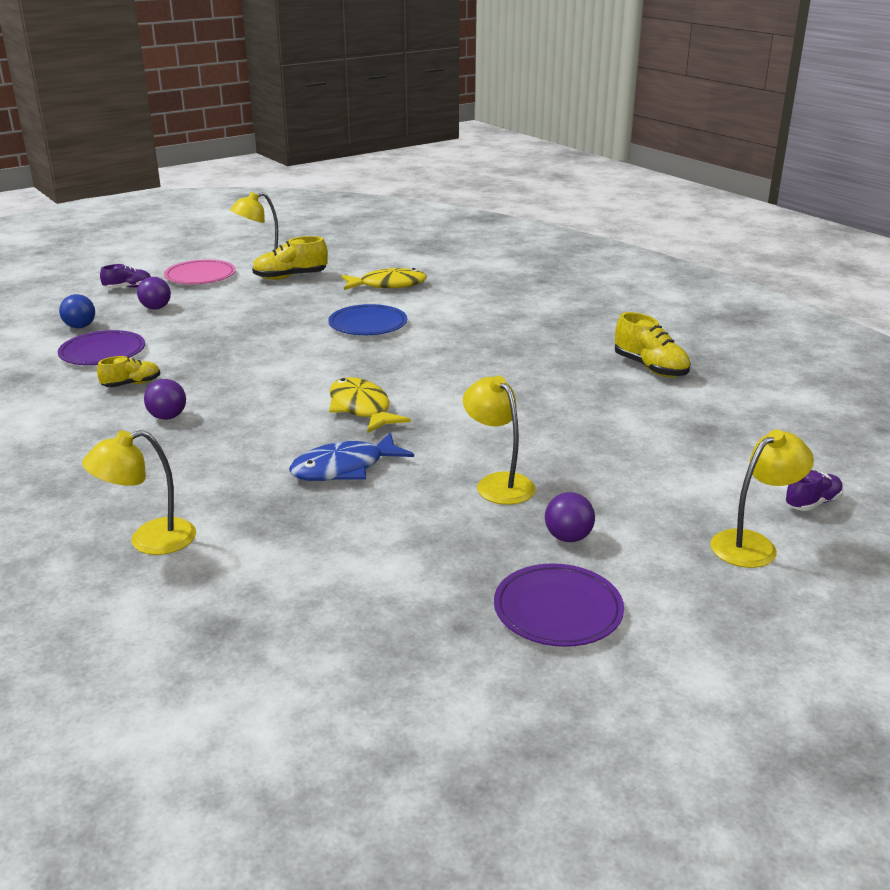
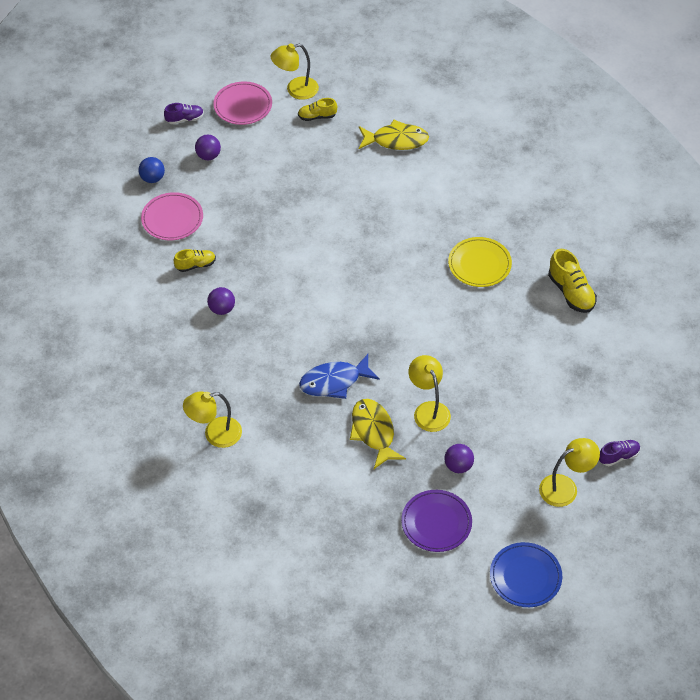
camera: 10 degrees right, 25 degrees up
purple plate [58,330,145,365] -> pink plate [141,192,203,240]
yellow shoe [252,236,328,280] -> yellow shoe [298,98,337,121], size x0.63
blue plate [328,304,407,335] -> blue plate moved to [490,542,562,607]
yellow fish [329,377,411,433] -> yellow fish moved to [350,399,406,469]
none -> yellow plate [448,237,512,287]

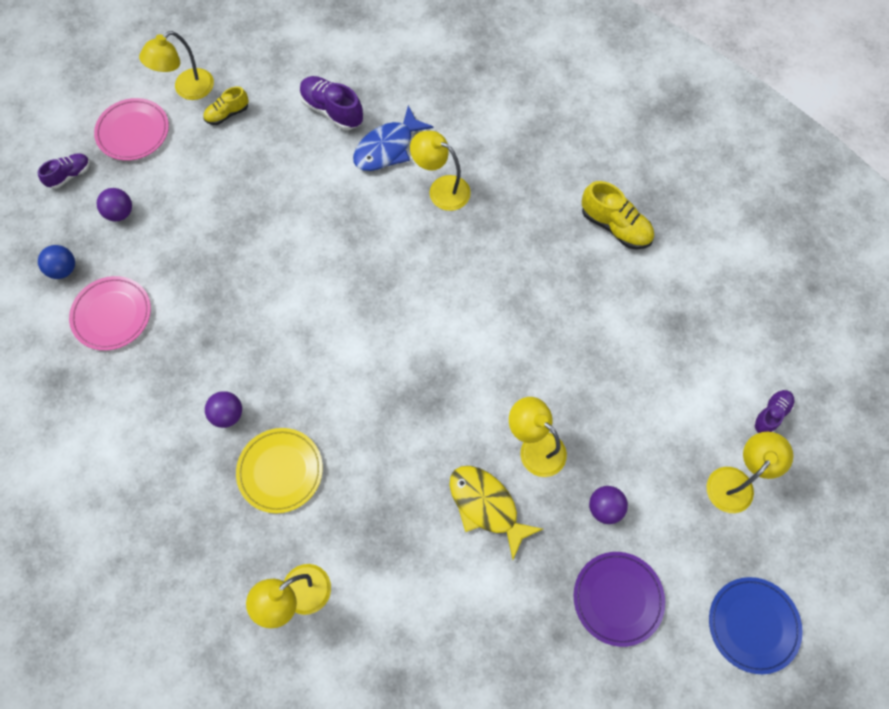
camera: 25 degrees left, 15 degrees up
yellow shoe [174,249,216,272] -> none
blue fish [299,354,380,399] -> blue fish moved to [353,105,433,171]
yellow fish [359,120,429,150] -> purple shoe [299,76,363,130]
yellow plate [448,237,512,287] -> yellow plate moved to [236,428,323,513]
none -> yellow lamp [410,131,471,211]

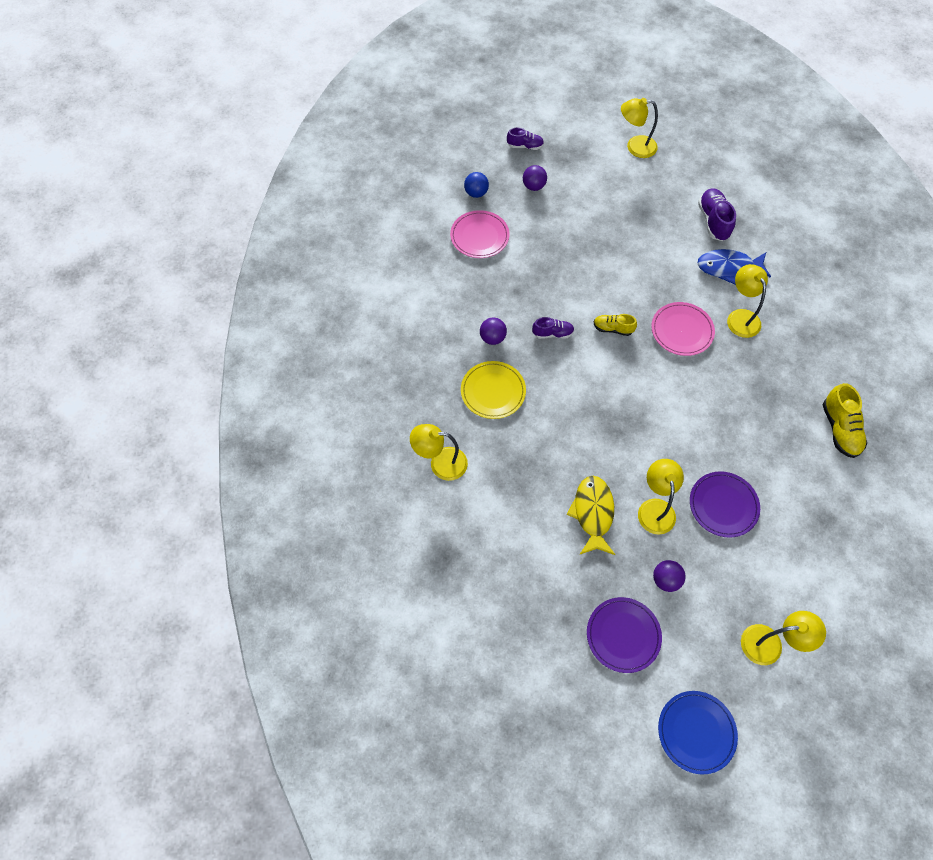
camera: 45 degrees right, 5 degrees down
pink plate [94,98,169,161] -> pink plate moved to [651,302,715,356]
yellow shoe [203,87,249,125] -> yellow shoe moved to [594,314,637,336]
purple shoe [753,390,795,433] -> purple shoe moved to [532,317,574,339]
none -> purple plate [690,471,760,538]

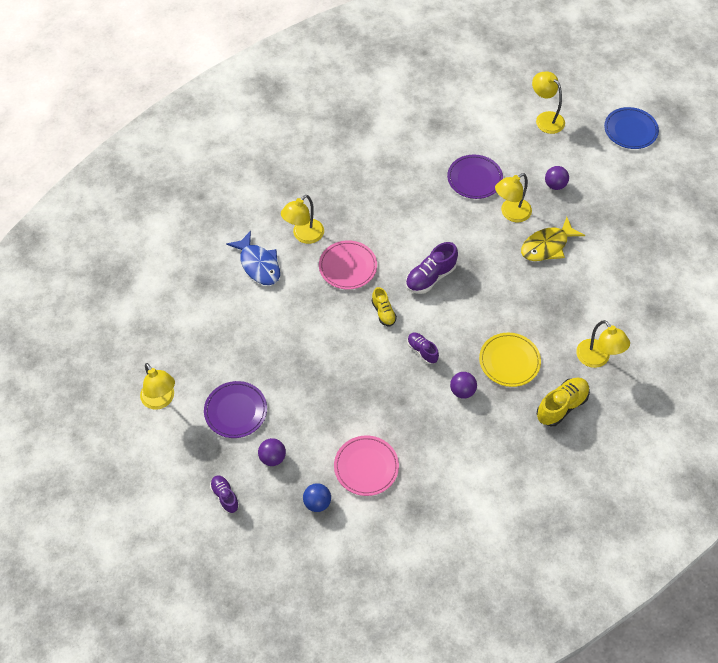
camera: 125 degrees left, 5 degrees down
purple plate [587,597,662,673] -> purple plate moved to [204,381,267,438]
purple shoe [698,188,736,241] -> purple shoe moved to [406,242,458,294]
yellow shoe [823,383,867,458] -> yellow shoe moved to [537,377,590,427]

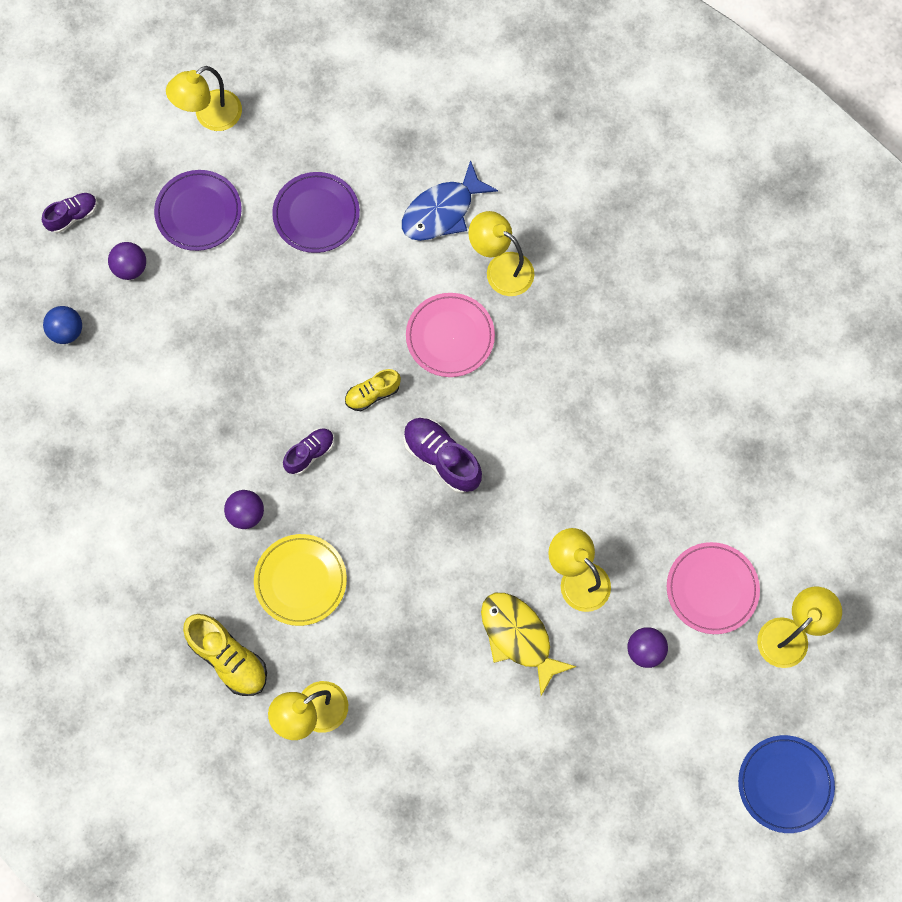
camera: 85 degrees right, 15 degrees up
pink plate [334,435,399,496] -> pink plate moved to [667,542,760,634]
purple plate [447,155,503,199] -> purple plate moved to [272,172,360,253]

